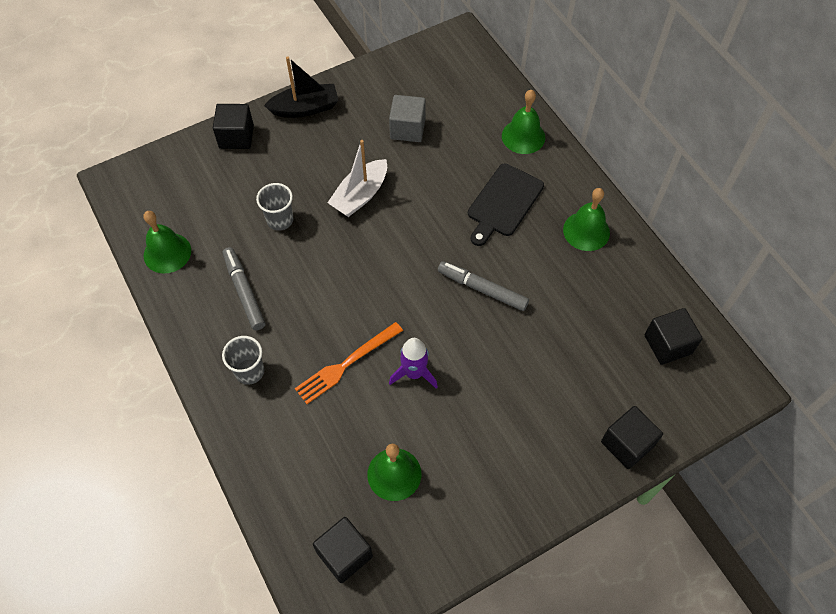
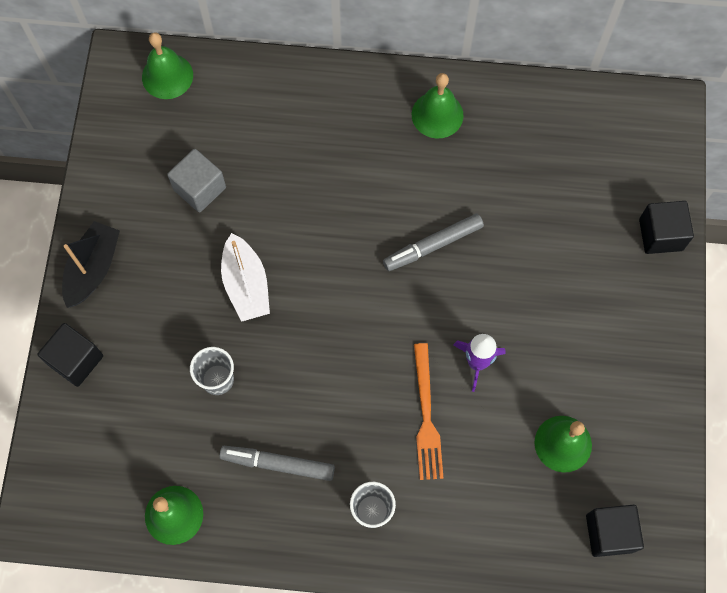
camera: 55 degrees left, 10 degrees up
black cutting board [468,164,544,246] -> none
green bell [502,90,545,154] -> green bell moved to [142,33,193,99]
black cube [645,308,703,365] -> none

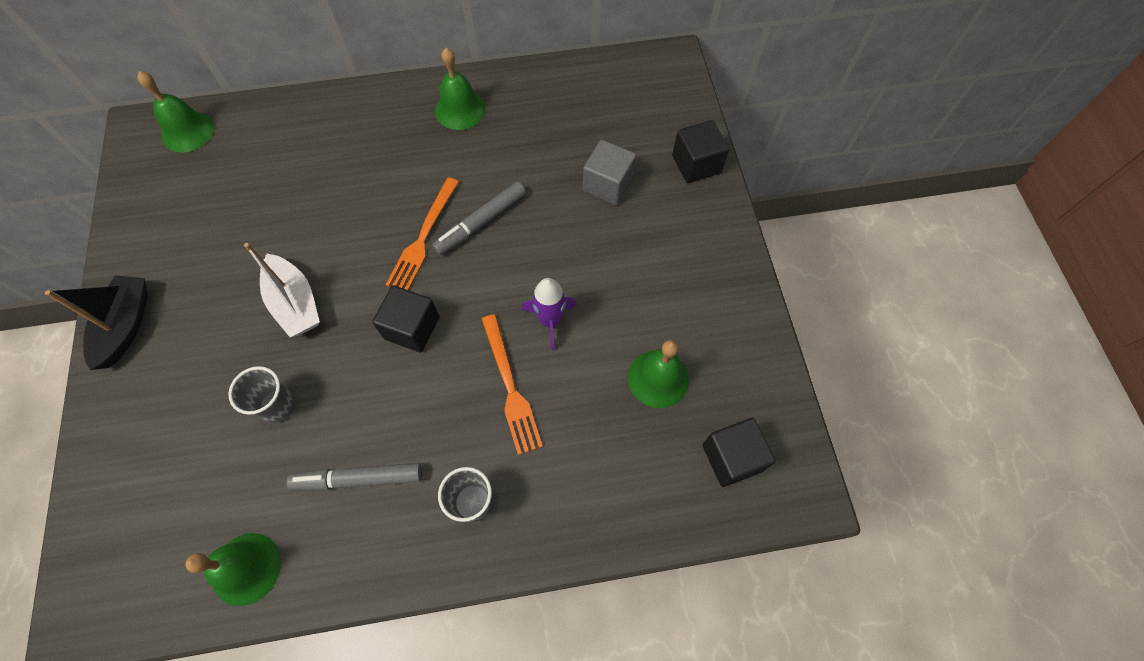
camera: 15 degrees left, 5 degrees down
black cube [38,323,103,387] -> black cube moved to [372,285,440,352]
grey cube [167,149,226,213] -> grey cube moved to [583,140,637,205]
none -> orange fork [386,177,459,290]

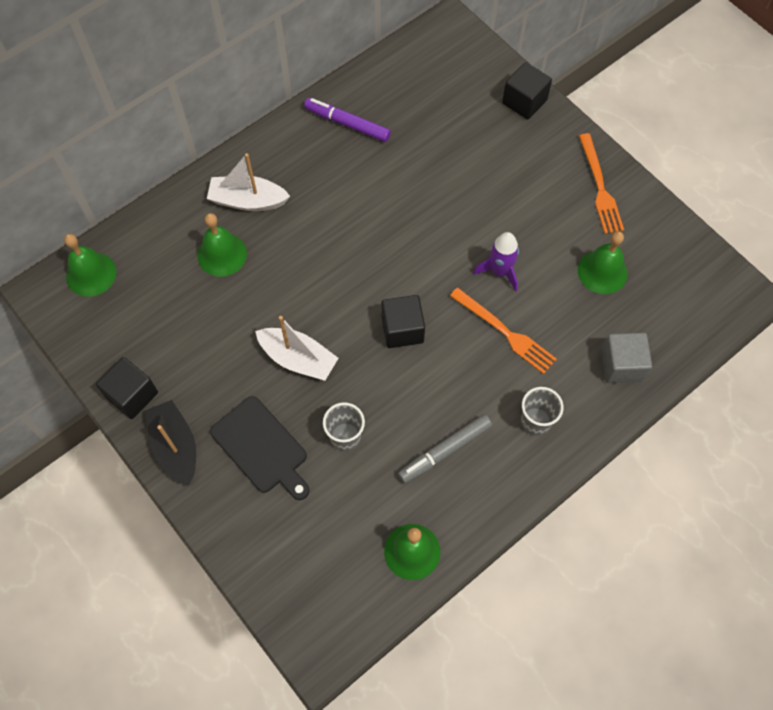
camera: 30 degrees left, 0 degrees up
orange fork [386,177,459,290] -> orange fork moved to [579,133,624,234]
grey marker [432,182,526,255] -> none
green bell [435,48,485,130] -> green bell moved to [197,213,247,277]
grey cube [583,140,637,205] -> grey cube moved to [601,333,652,383]
black cube [702,418,776,487] -> black cube moved to [96,357,158,419]
none -> white boat [207,153,290,211]
none -> black cutting board [210,396,310,500]
none -> purple marker [304,98,391,142]

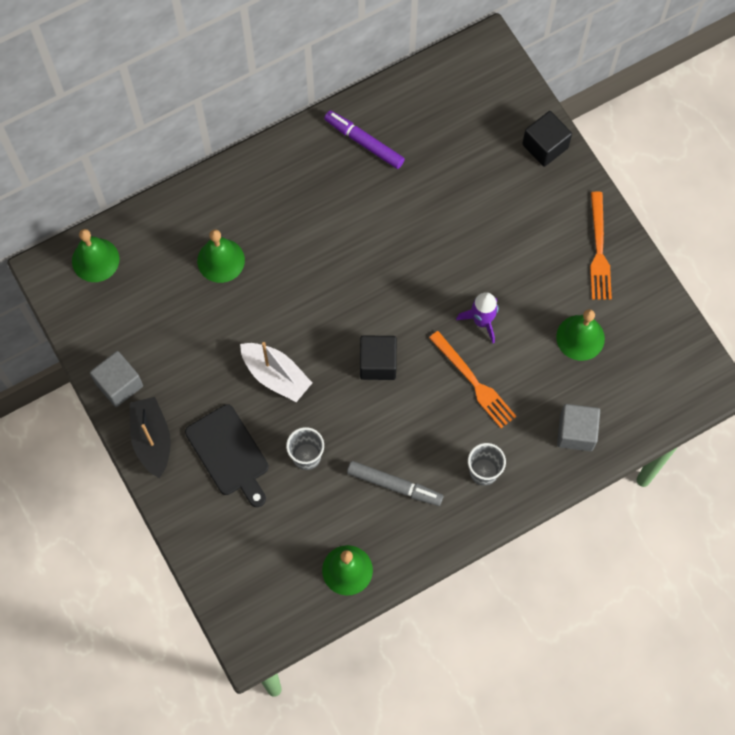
camera: 10 degrees right, 5 degrees up
black cube [96,357,158,419] -> grey cube [90,351,143,407]
white boat [207,153,290,211] -> none
grey marker [398,414,492,483] -> grey marker turned 135 degrees counterclockwise [347,461,443,506]

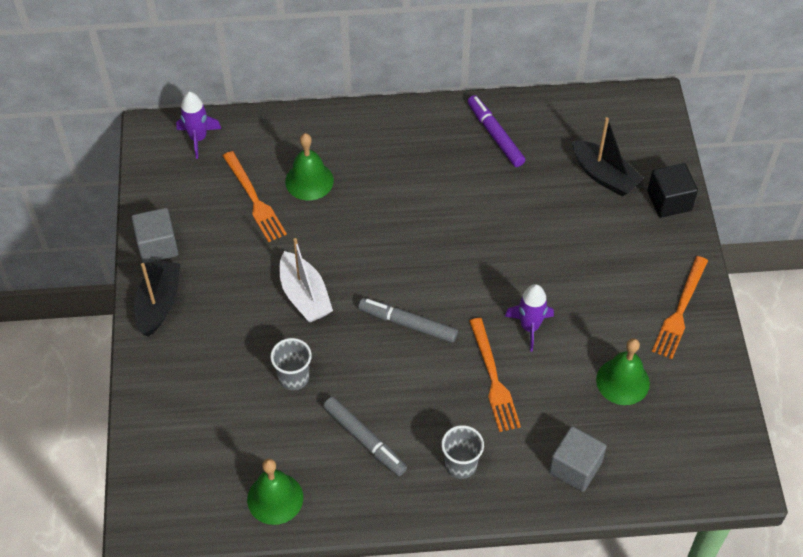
camera: 25 degrees right, 15 degrees down
green bell [72,229,119,282] -> purple rocket [176,92,221,159]
black cutting board [185,404,269,507] -> none
black cube [360,335,397,380] -> grey marker [358,298,458,343]
none -> orange fork [223,151,287,242]
none -> black boat [572,117,644,196]

